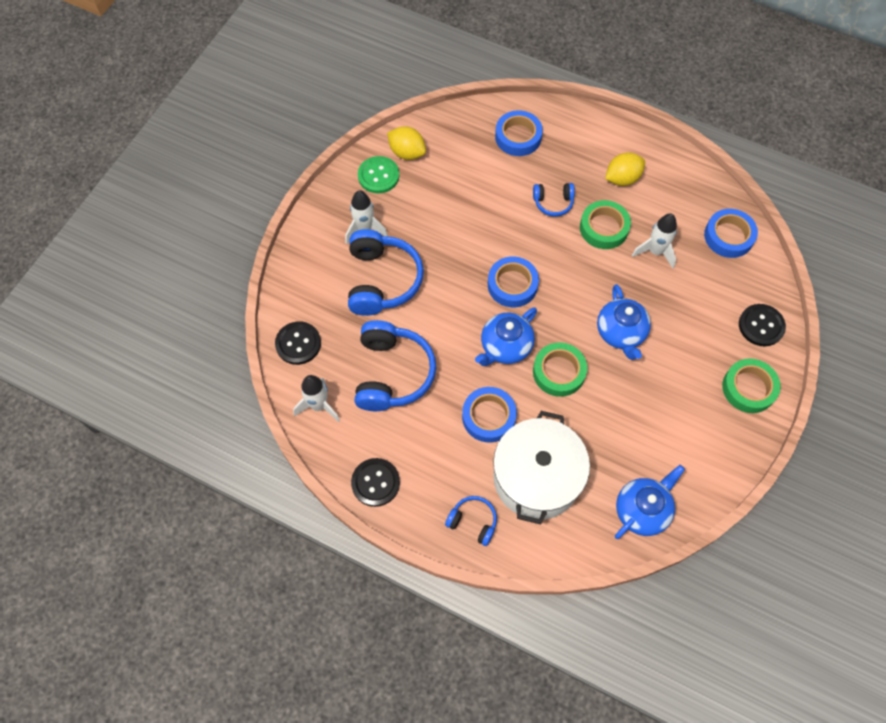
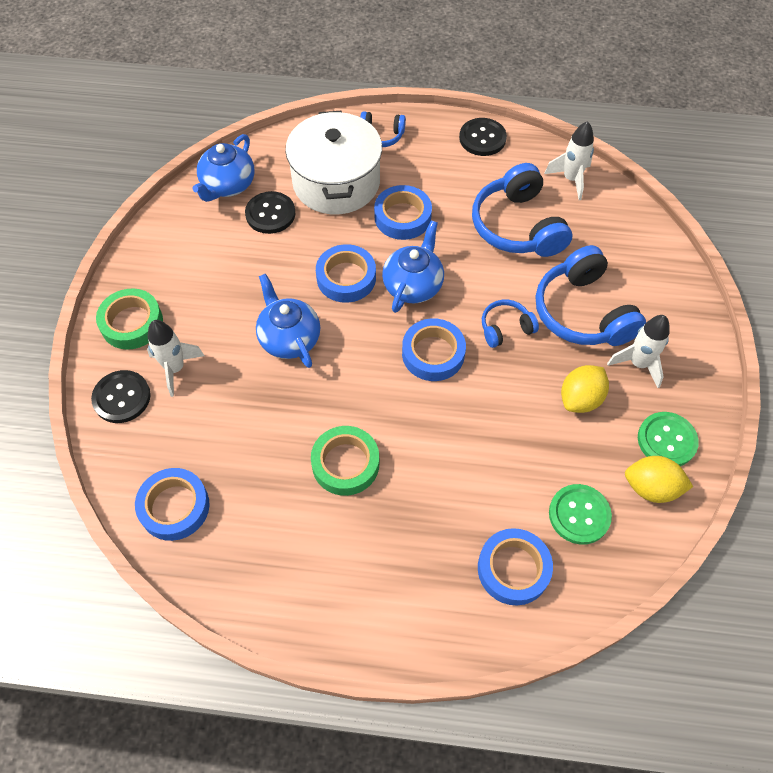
camera: 160 degrees right, 5 degrees down
black button [275,321,321,365] -> black button moved to [245,191,295,234]
blue headphones [533,183,575,217] -> blue headphones moved to [482,300,539,348]
green tape [533,342,587,397] -> blue tape [316,244,376,303]
yellow lemon [605,152,645,186] -> yellow lemon moved to [561,365,609,413]
white rocket [632,214,677,268] -> white rocket moved to [147,320,205,397]
none -> green button [549,484,612,545]

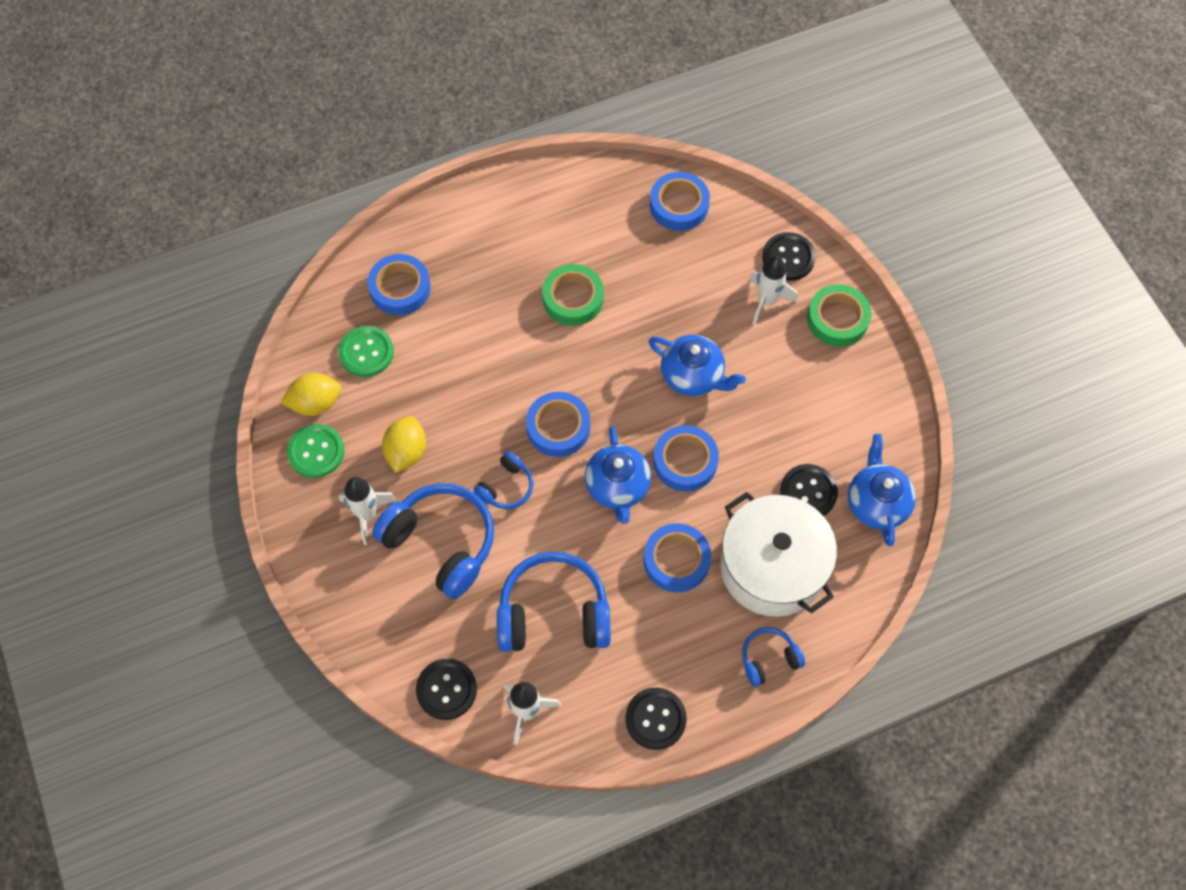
camera: 150 degrees right, 5 degrees up
blue headphones [472,163,572,257] -> blue headphones turned 45 degrees counterclockwise [497,551,611,652]
none -> black button [416,659,477,720]

